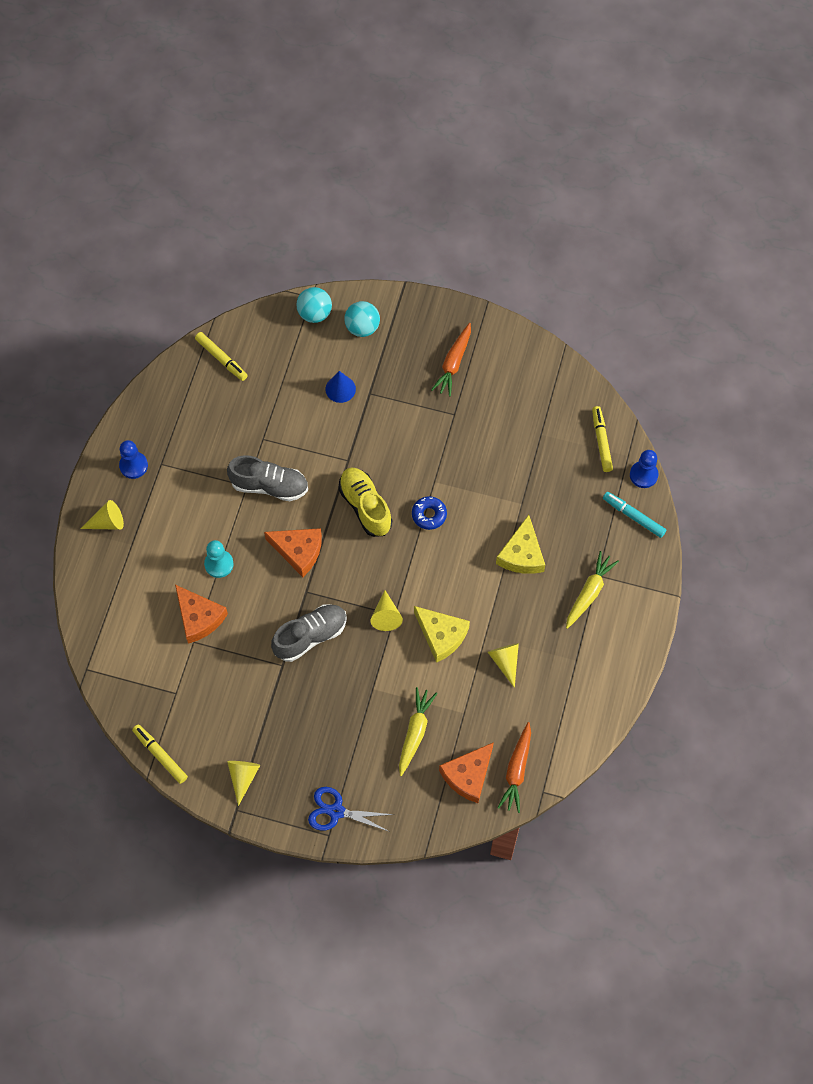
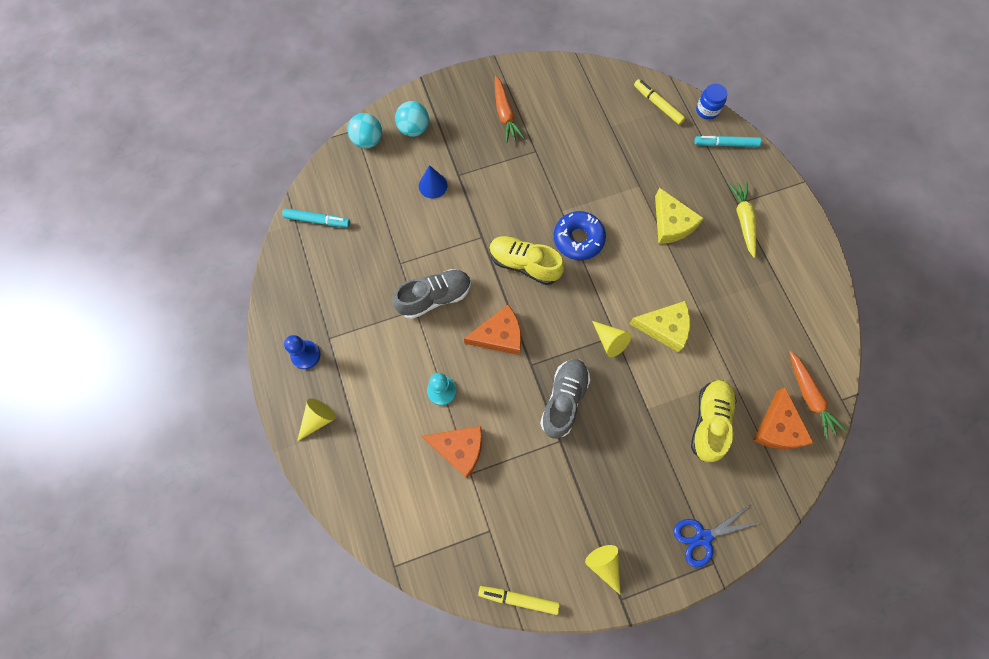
camera: 35 degrees left, 5 degrees up
yellow marker [195,332,248,381] -> turquoise marker [282,208,350,227]
yellow carrot [399,687,438,776] -> yellow shoe [691,380,737,462]
blue donut [412,496,447,530] -> blue donut [554,211,606,260], size x1.54
yellow cone [488,643,519,688] -> none
blue pawn [630,450,658,488] -> blue jar [696,83,727,120]

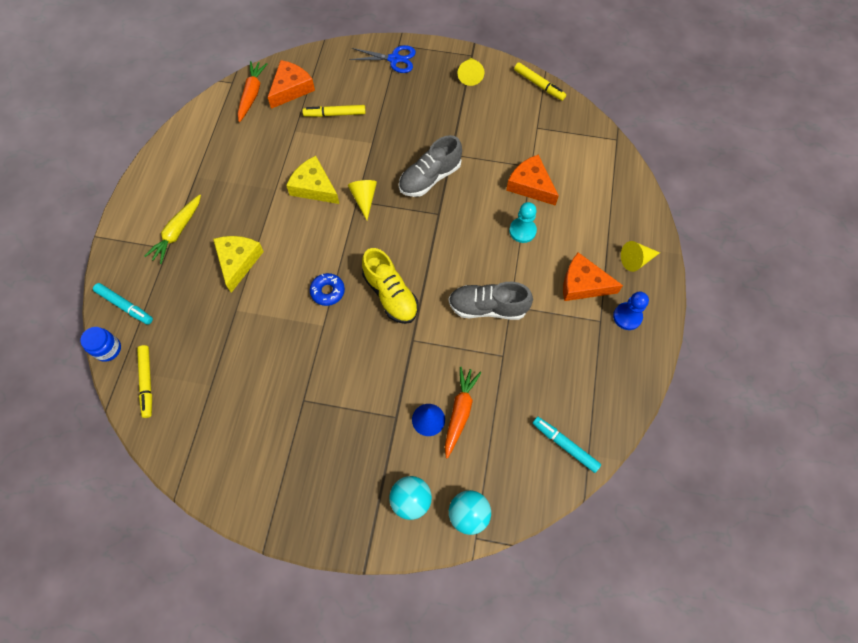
camera: 150 degrees left, 5 degrees down
orange cheese [464,304,521,355] -> orange cheese moved to [563,252,623,301]
orange carrot [495,76,524,143] -> orange carrot moved to [445,367,482,458]
blue donut [554,211,606,260] -> blue donut [310,273,345,306], size x0.65
yellow shoe [691,380,737,462] -> yellow marker [303,105,366,117]

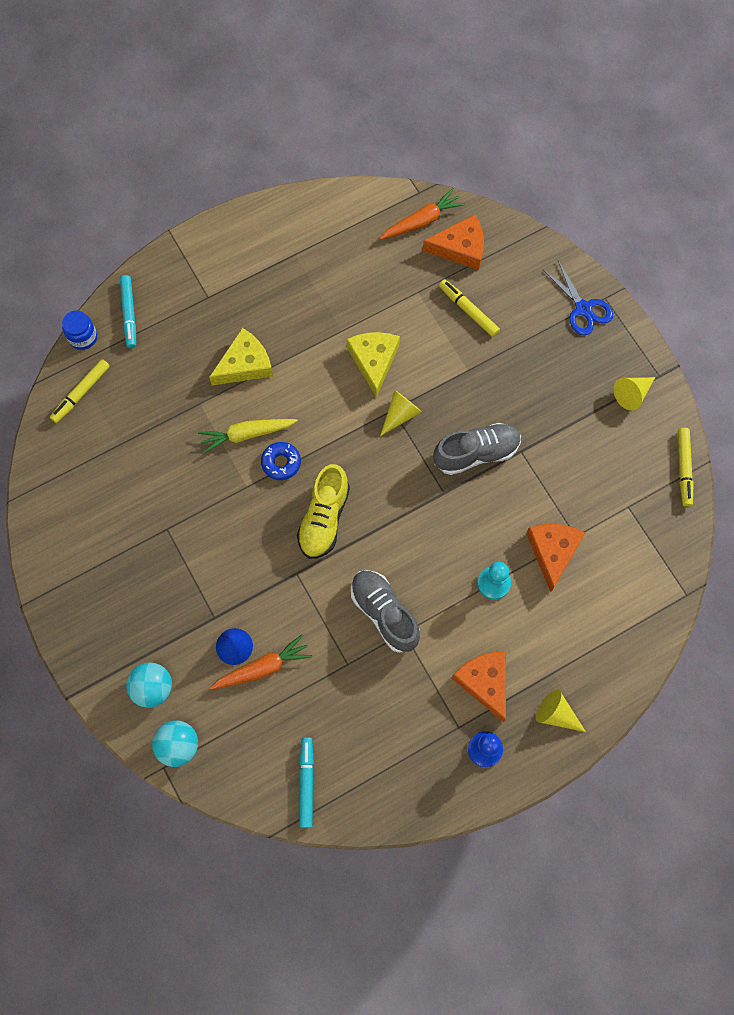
camera: 50 degrees right, 5 degrees up
yellow carrot [144,194,201,264] -> yellow carrot moved to [198,419,298,454]
grey shoe [399,135,462,197] -> grey shoe turned 150 degrees clockwise [433,423,521,475]

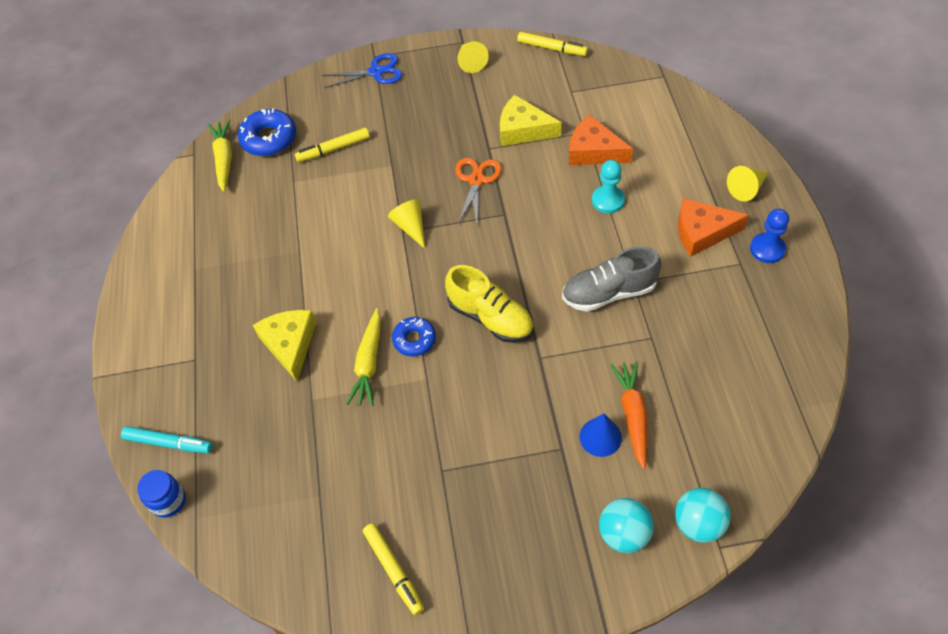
camera: 65 degrees left, 15 degrees down
yellow marker [50,359,110,423] -> yellow marker moved to [363,523,424,615]
turquoise marker [299,737,314,828] -> none
yellow cheese [347,332,400,398] -> yellow cheese moved to [500,95,561,146]
orange carrot [380,188,465,240] -> yellow carrot [208,120,232,192]
orange cheese [423,215,484,270] -> blue donut [238,108,296,156]
grey shoe [433,423,521,475] -> orange scissors [455,158,502,224]

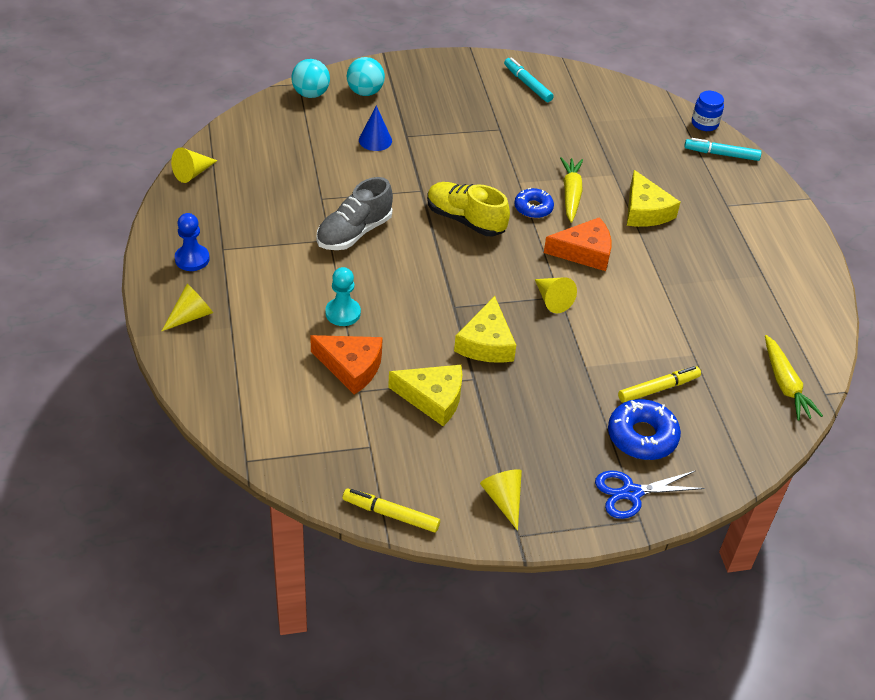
camera: 170 degrees right, 10 degrees down
blue donut [238,108,296,156] -> blue donut moved to [608,399,681,460]
yellow marker [363,523,424,615] -> turquoise marker [504,57,554,102]
orange scissors [455,158,502,224] -> yellow cheese [454,296,516,363]
grey shoe [562,246,661,312] -> grey shoe turned 150 degrees clockwise [316,177,393,250]
orange carrot [610,361,647,470] -> none
orange cheese [678,198,749,257] -> orange cheese moved to [544,217,611,271]
none -> yellow cone [171,147,218,183]

